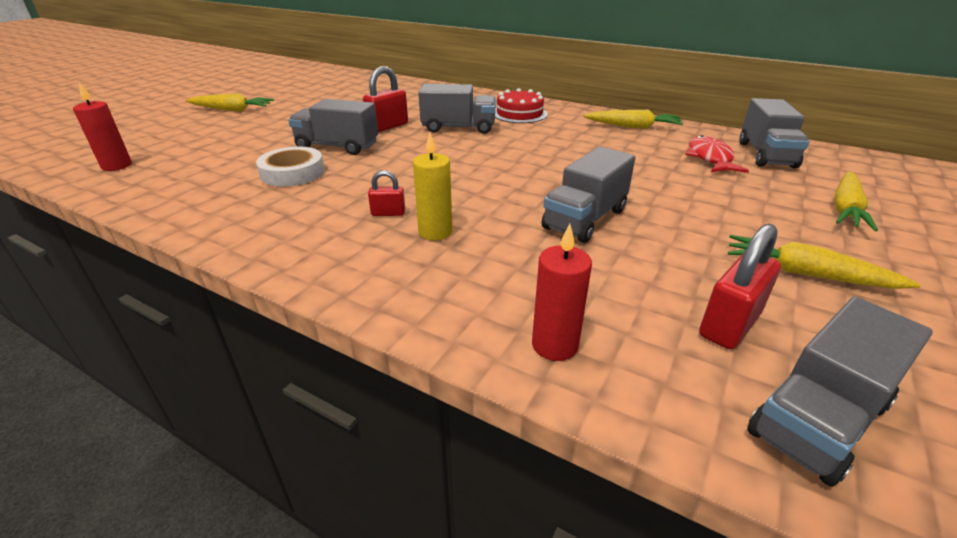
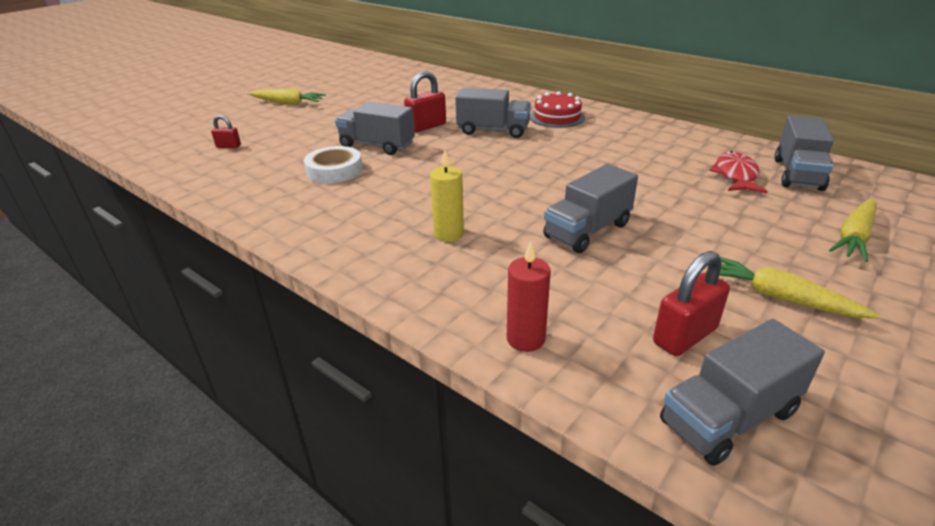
camera: 10 degrees right, 0 degrees up
red candle [73,83,132,171] -> none
red padlock [368,170,405,216] -> red padlock moved to [211,115,241,148]
yellow carrot [583,110,683,129] -> none

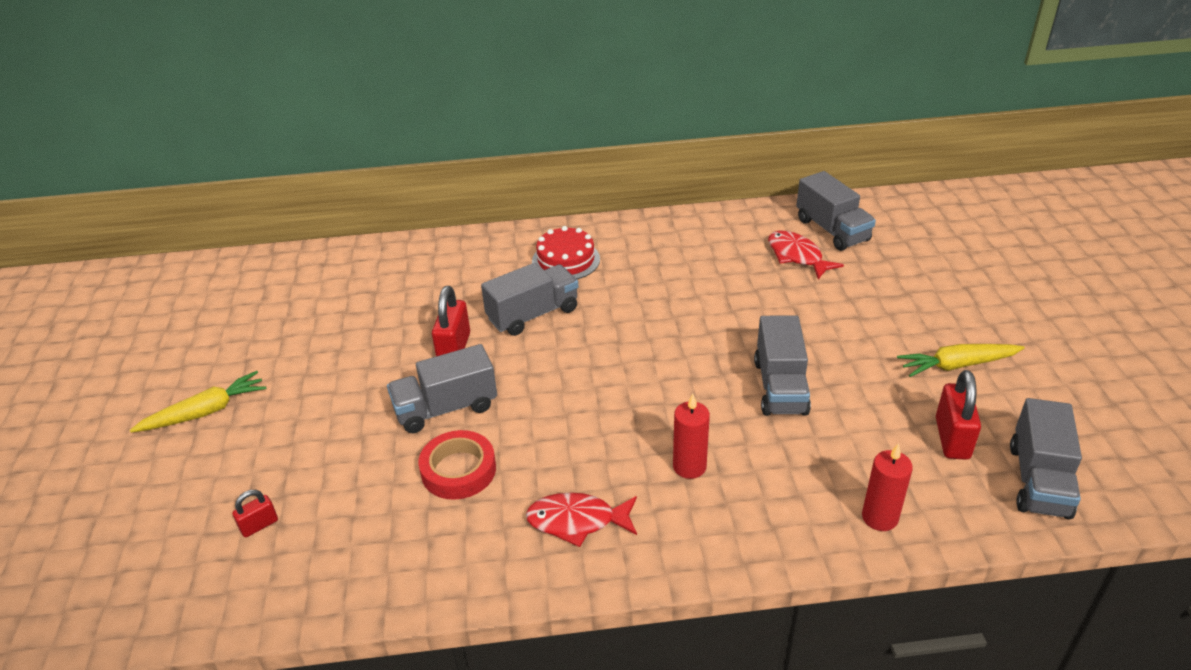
camera: 45 degrees left, 5 degrees up
white tape [304,146,363,183] -> red tape [418,430,496,500]
yellow candle [430,150,464,242] -> red candle [673,394,710,479]
yellow carrot [829,198,877,262] -> none
none -> red fish [526,492,637,547]

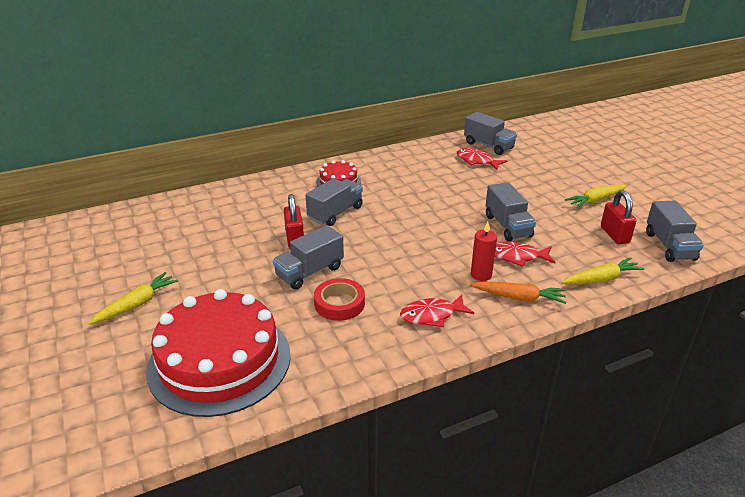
camera: 20 degrees left, 5 degrees down
red padlock [232,490,278,537] -> red cake [146,289,291,417]
red candle [862,443,913,531] -> yellow carrot [561,257,644,284]
none -> orange carrot [470,282,567,304]
none -> red fish [495,242,555,267]

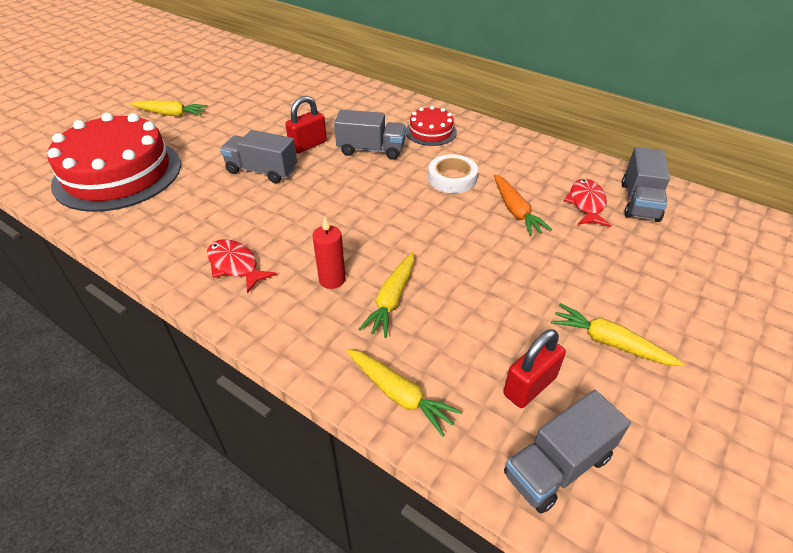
camera: 60 degrees right, 10 degrees up
red tape [314,278,365,321] -> none
orange carrot [470,282,567,304] -> orange carrot moved to [494,174,552,236]
grey truck [485,182,536,241] -> none
red fish [495,242,555,267] -> yellow carrot [358,252,414,338]
none -> white tape [428,154,478,193]

